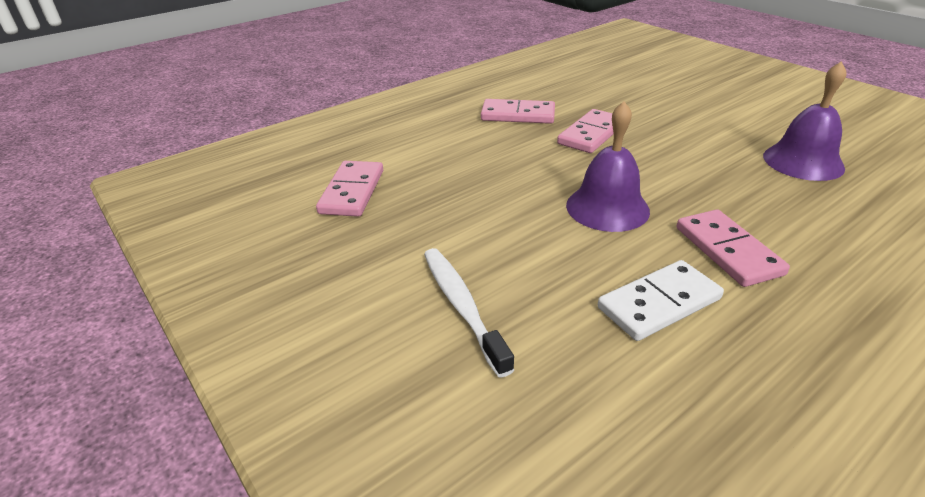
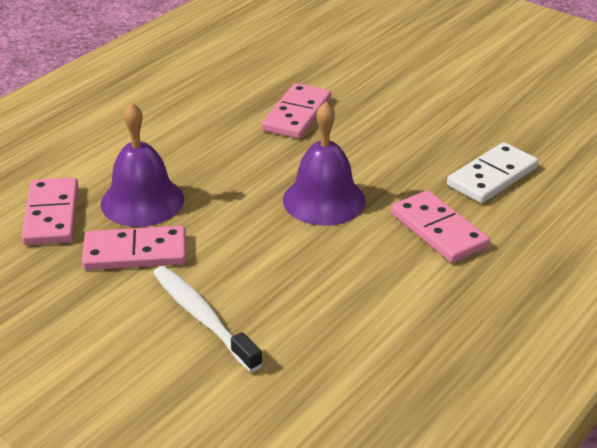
camera: 15 degrees left, 0 degrees up
pink domino [481,99,555,124] -> pink domino moved to [82,226,186,270]
white domino [598,260,724,341] -> white domino moved to [447,142,538,203]
purple bell [763,61,846,181] -> purple bell moved to [101,102,184,227]

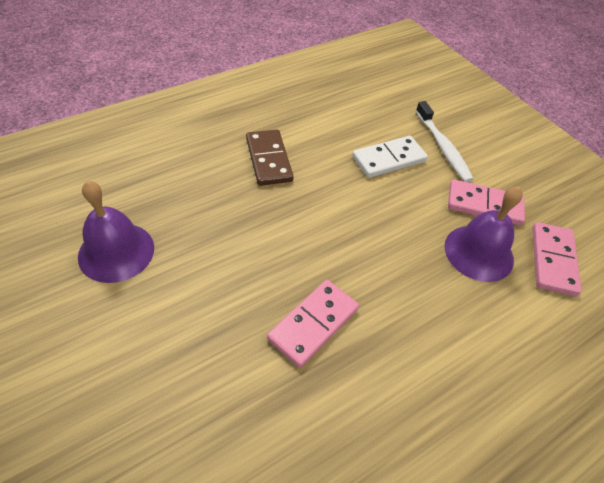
camera: 165 degrees left, 15 degrees up
purple bell [283,102,366,226] -> purple bell moved to [78,181,154,283]
pink domino [391,190,490,263] -> brown domino [246,129,294,186]
white domino [447,142,538,203] -> white domino moved to [352,136,428,178]

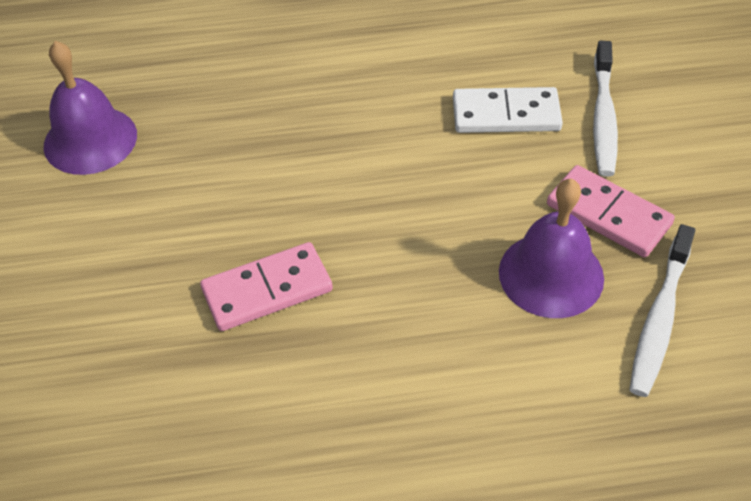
camera: 30 degrees right, 0 degrees up
brown domino [246,129,294,186] -> none
pink domino [532,222,582,296] -> white toothbrush [629,224,695,397]

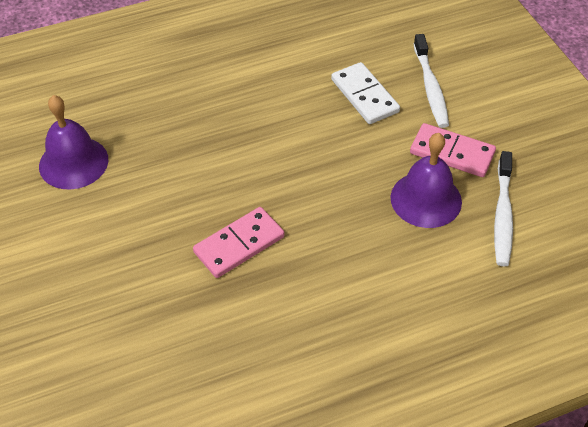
camera: 15 degrees left, 0 degrees up
white domino [453,87,563,133] -> white domino turned 75 degrees clockwise [331,62,400,124]

